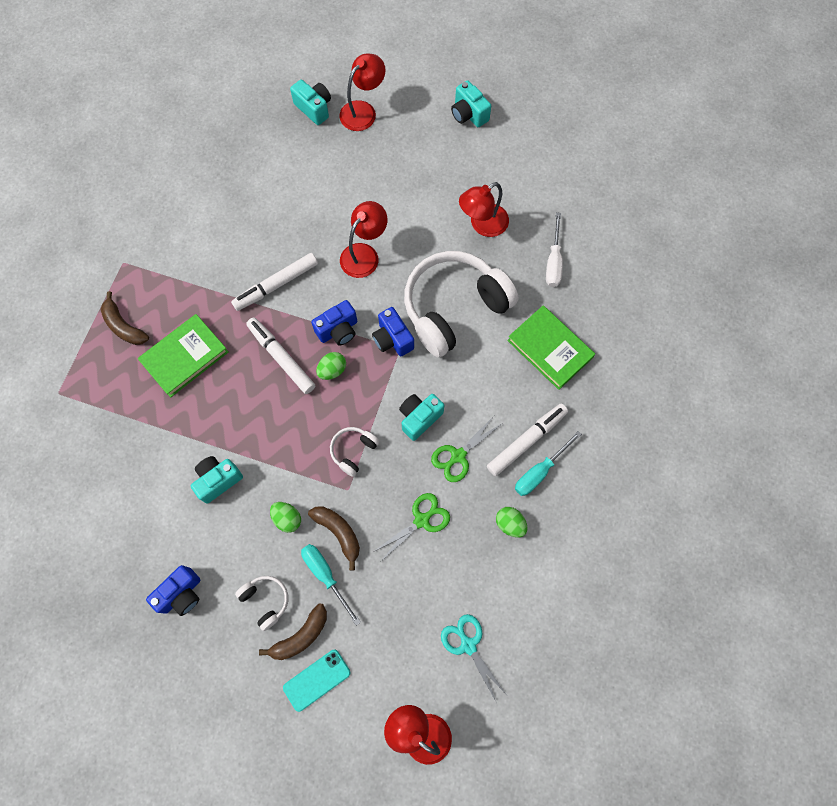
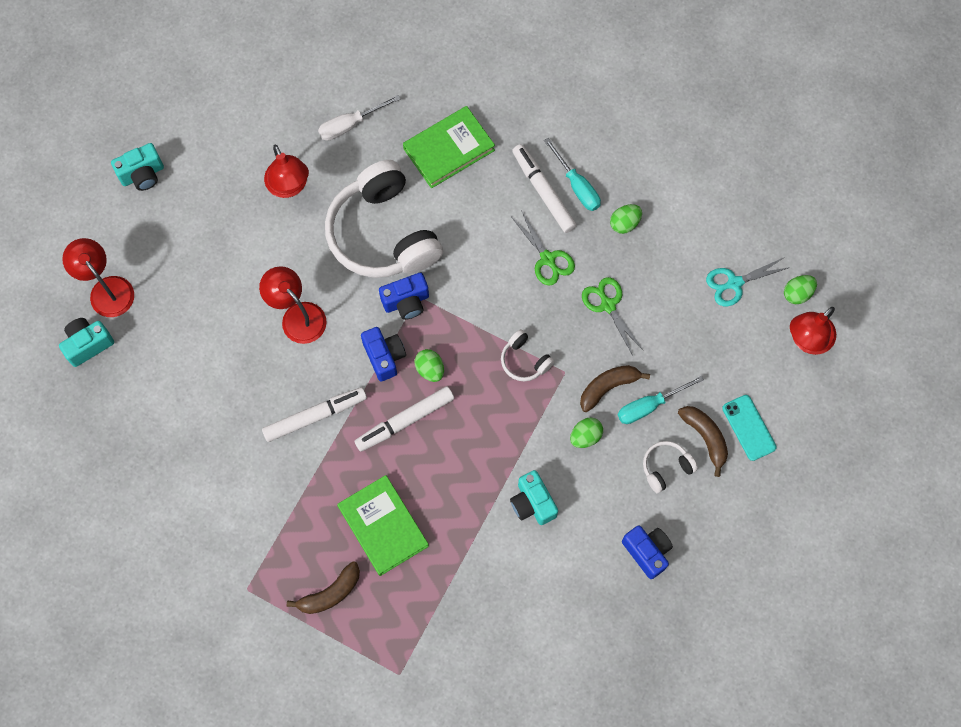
camera: 80 degrees left, 0 degrees up
white marker [231,253,318,311] -> white marker turned 90 degrees counterclockwise [262,387,367,442]
turquoise camera [399,394,444,441] -> none
white screwdriver [546,212,563,287] -> white screwdriver turned 135 degrees clockwise [318,95,400,141]
none -> green egg [784,275,817,304]

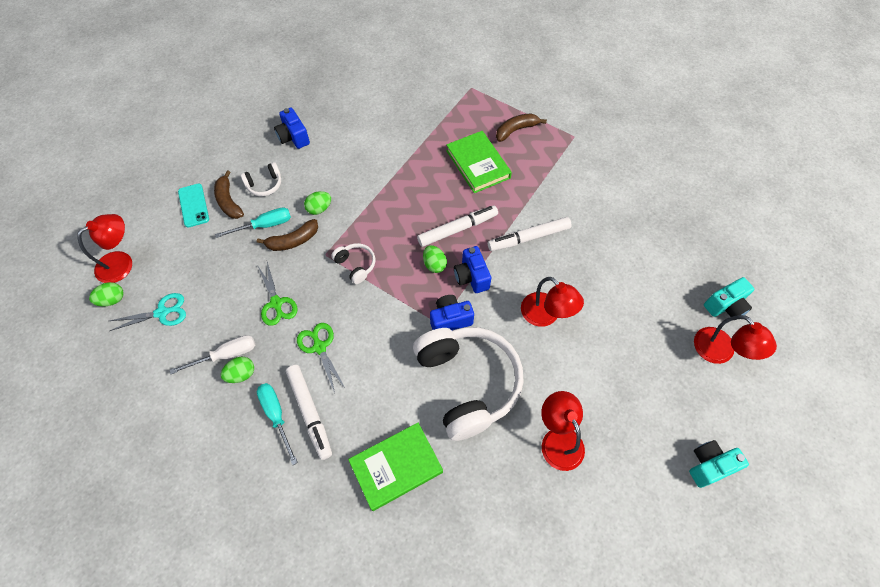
camera: 175 degrees left, 10 degrees down
white screwdriver [318,95,400,141] -> white screwdriver moved to [170,335,255,374]
turquoise camera [510,470,558,525] -> none

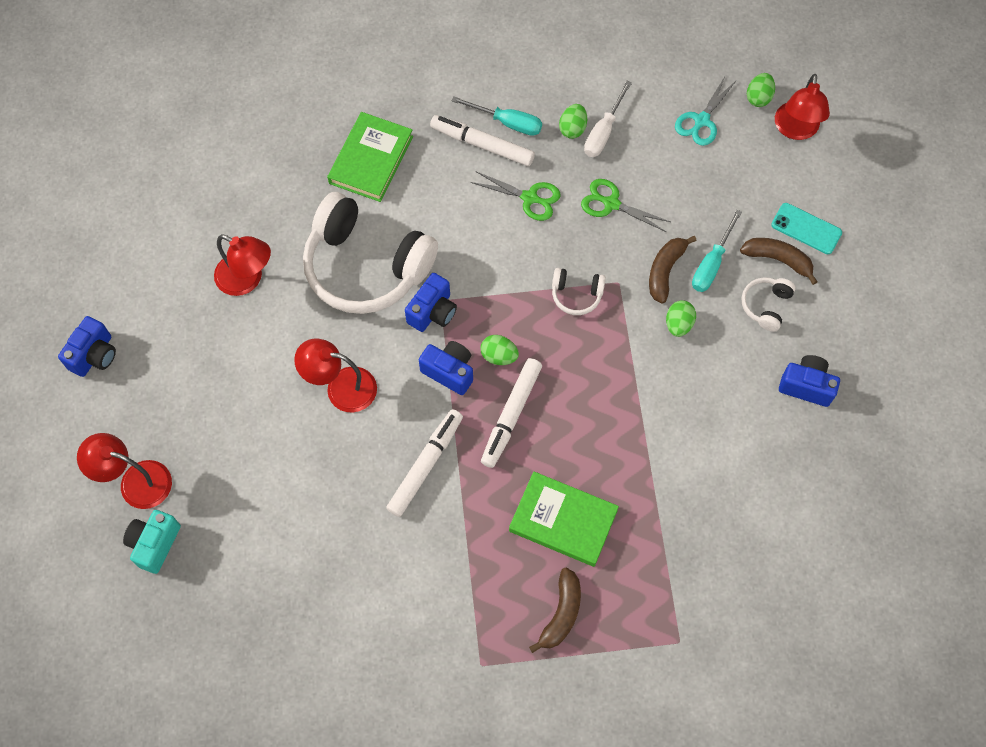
camera: 140 degrees right, 5 degrees up
turquoise camera [689,440,749,488] -> blue camera [58,316,116,377]

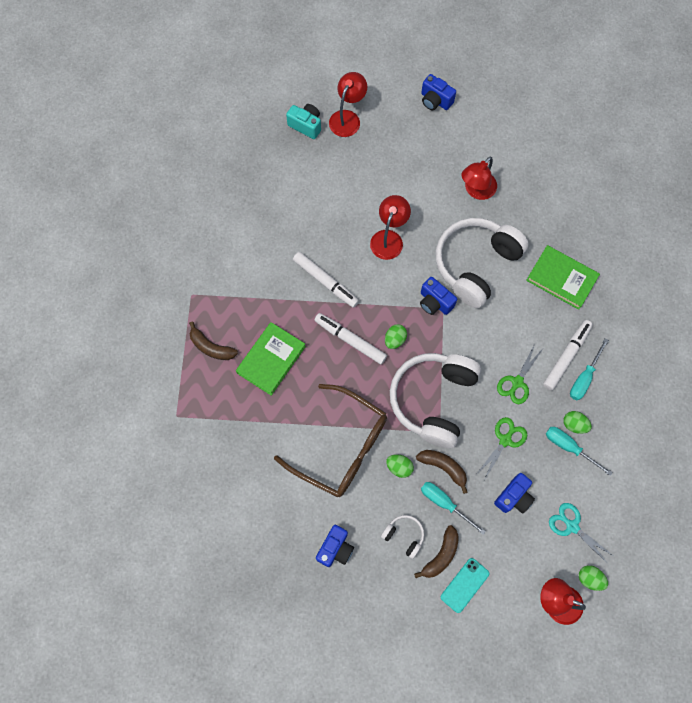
camera: 100 degrees right, 5 degrees up
blue camera [419,341,473,395] -> blue camera moved to [494,473,535,513]
white headphones [552,268,606,315] -> white headphones [390,353,481,448], size x2.35
white screwdriver [584,81,632,157] -> turquoise screwdriver [546,427,613,476]
none -> brown glasses [274,384,387,497]

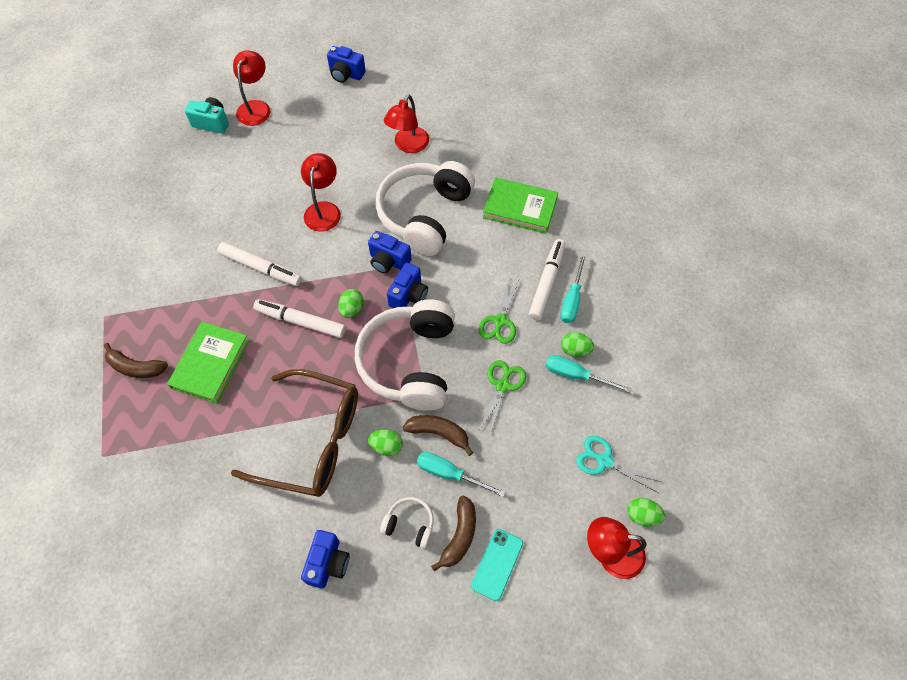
camera: 15 degrees left, 10 degrees down
blue camera [494,473,535,513] -> blue camera moved to [387,263,428,308]

